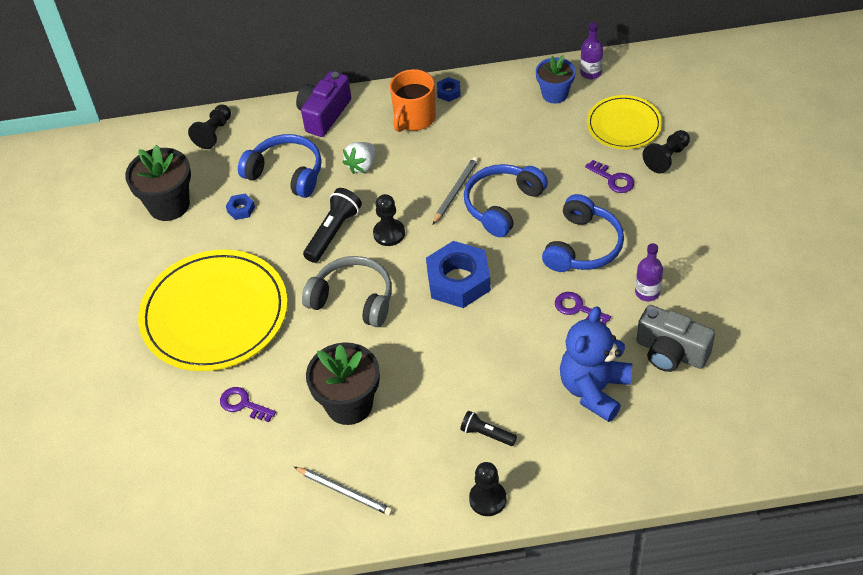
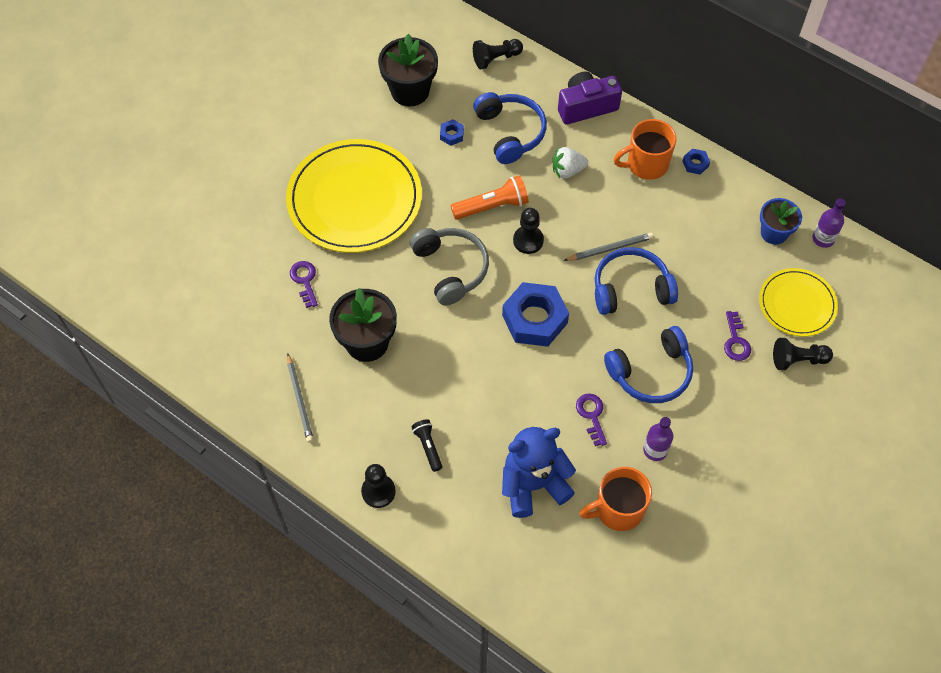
camera: 40 degrees right, 10 degrees up
black flashlight [303,188,362,263] -> orange flashlight [451,175,529,220]
grey camera [636,305,715,372] -> orange mug [579,467,652,531]

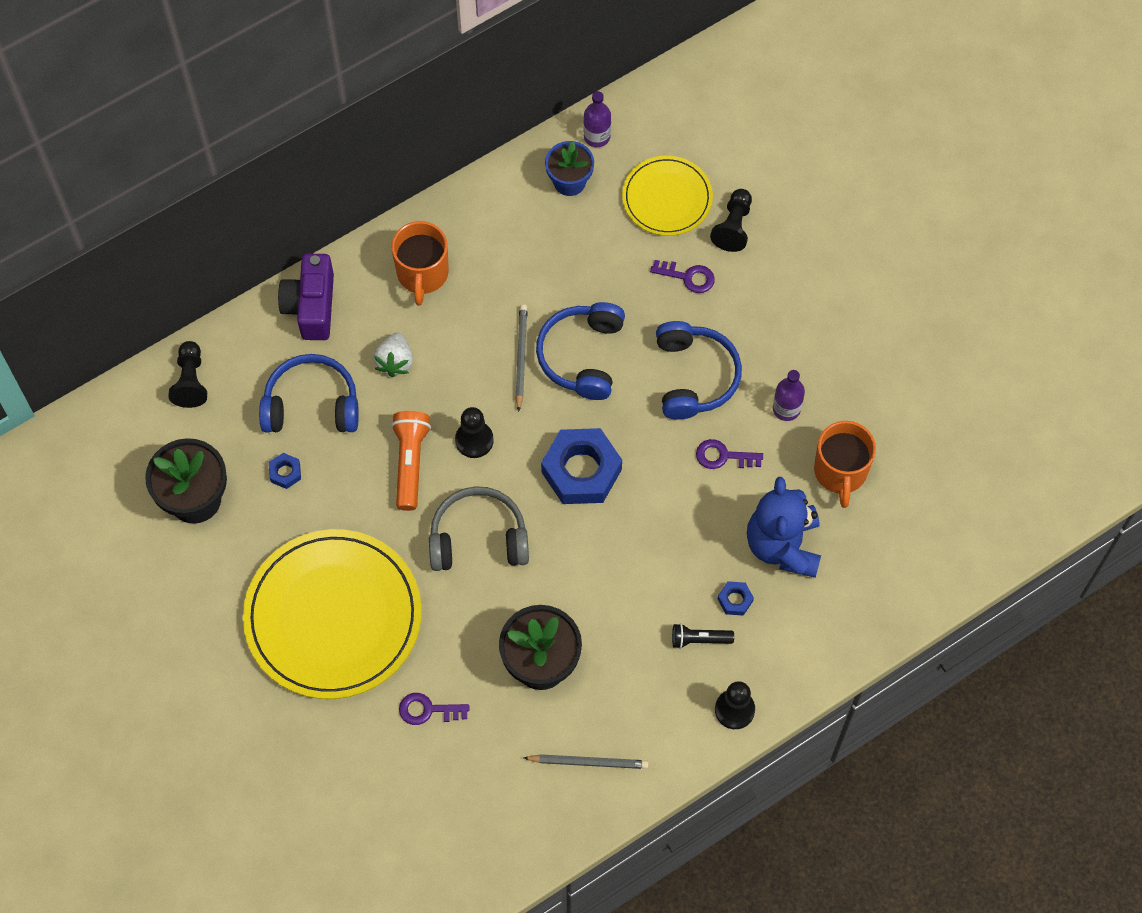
camera: 70 degrees left, 5 degrees up
blue nut [682,149,710,175] -> blue nut moved to [718,581,754,616]

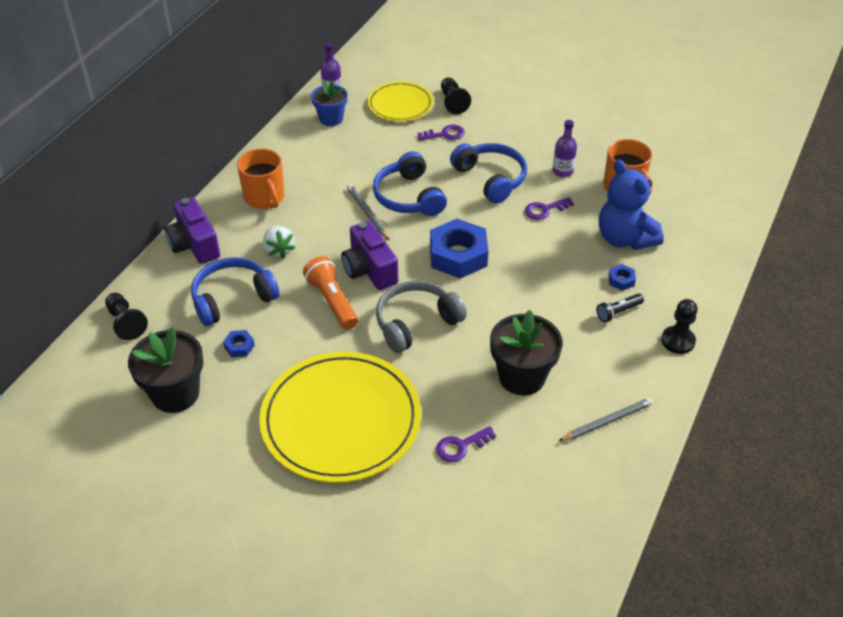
camera: 30 degrees left, 20 degrees down
black pawn [455,407,494,458] -> purple camera [341,221,398,290]

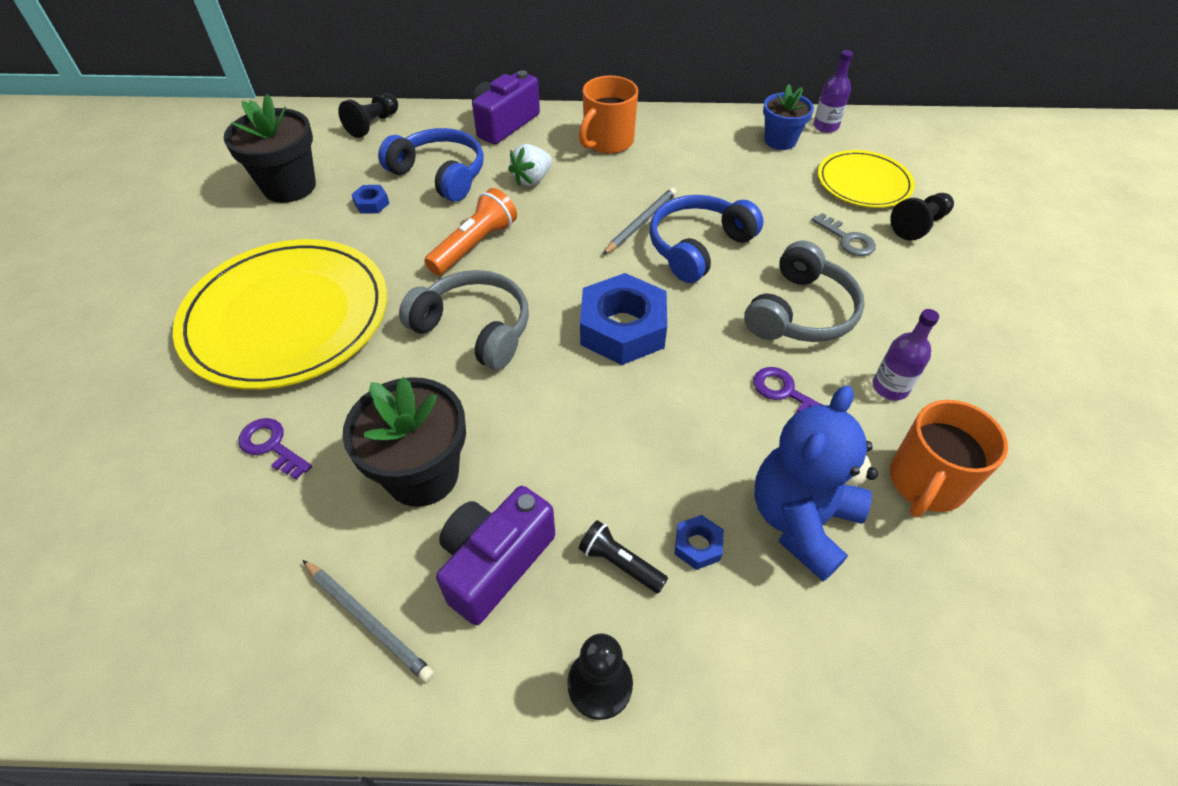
camera: 65 degrees right, 5 degrees up
purple camera [341,221,398,290] -> purple camera moved to [436,486,555,625]
purple key [418,125,465,141] -> grey key [811,213,876,256]
blue headphones [450,143,527,204] -> grey headphones [744,241,865,342]

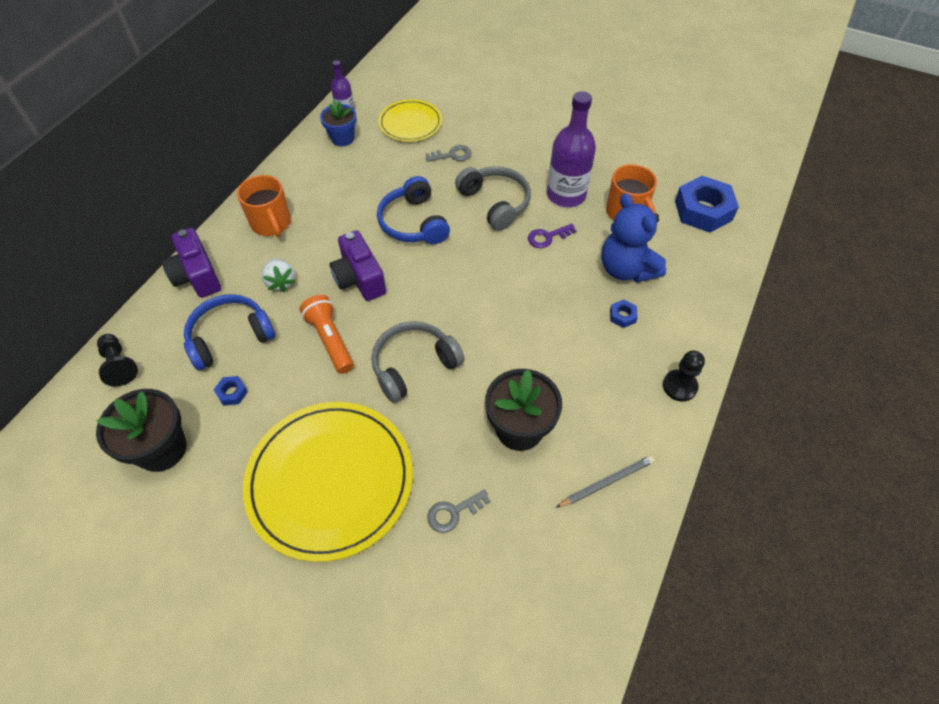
camera: 65 degrees left, 5 degrees up
purple key [238,418,312,480] -> grey key [427,489,491,533]
purple camera [436,486,555,625] -> purple camera moved to [330,230,386,301]
black flashlight [579,520,668,593] -> none
blue nut [580,273,667,365] -> blue nut moved to [675,176,739,233]
grey pencil [603,188,676,255] -> none
purple bottle [873,309,939,400] -> purple bottle [547,91,596,207], size x1.91
black pawn [890,193,954,241] -> none

